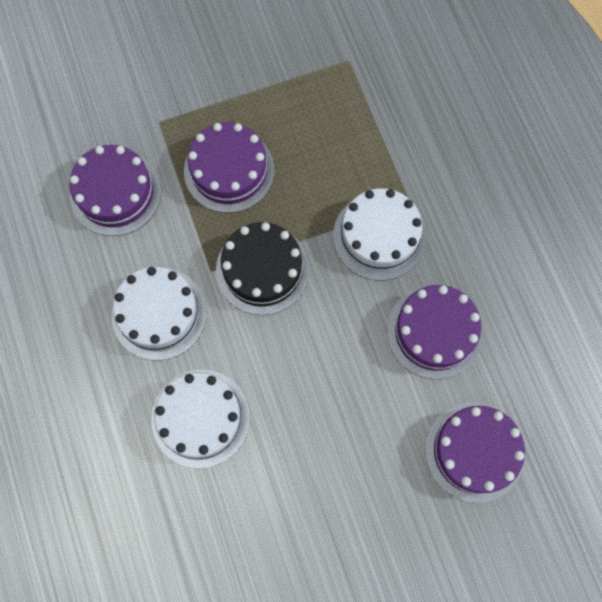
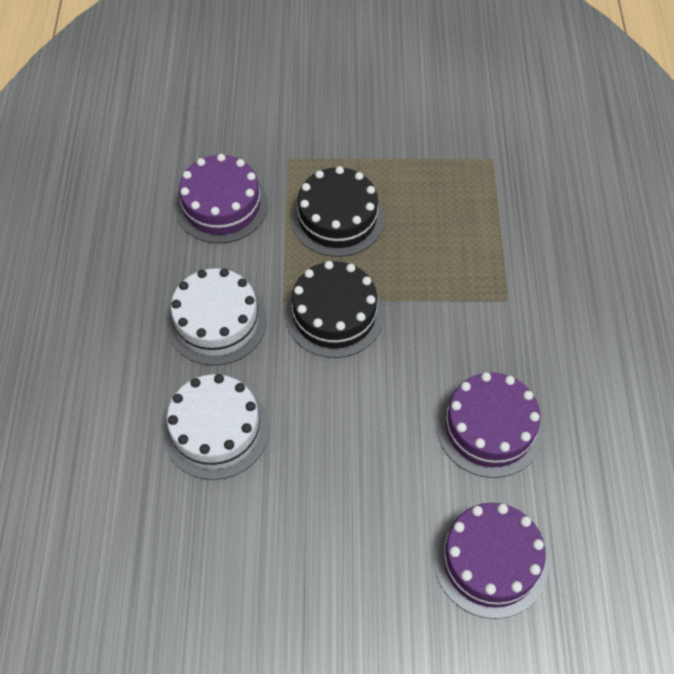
camera: 20 degrees right, 15 degrees down
purple cake [184,122,274,213] -> black cake [291,166,384,257]
white cake [333,188,426,281] -> none

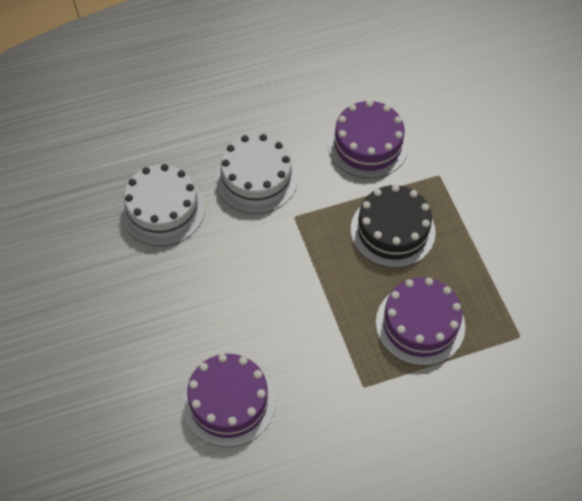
camera: 70 degrees right, 0 degrees up
black cake [285,261,384,358] -> none
purple cake [434,503,548,619] -> purple cake moved to [376,277,465,366]

